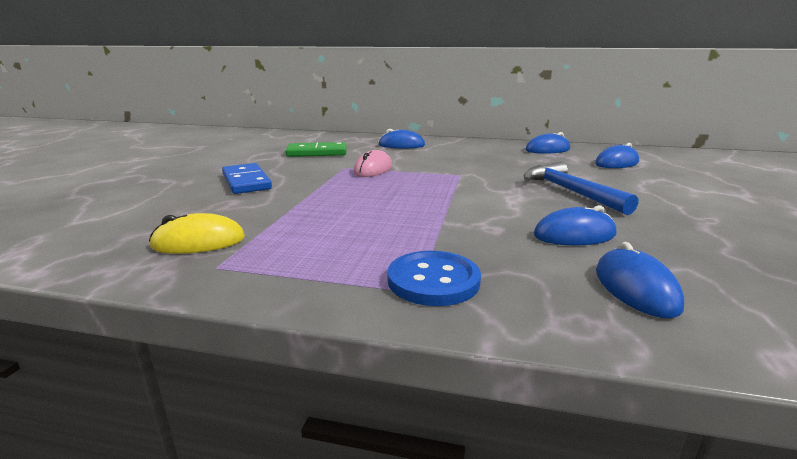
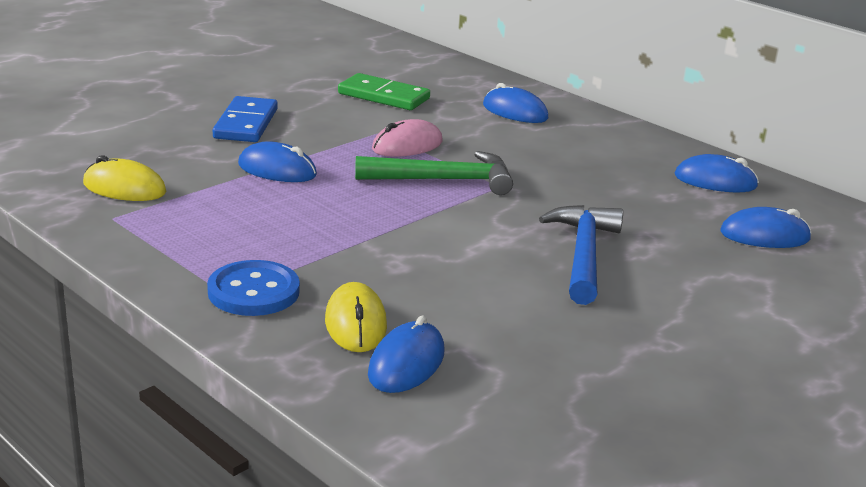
camera: 30 degrees right, 5 degrees up
blue mouse [533,205,616,245] -> blue mouse moved to [238,141,317,182]
none -> yellow mouse [325,282,387,352]
none -> green hammer [355,151,513,195]

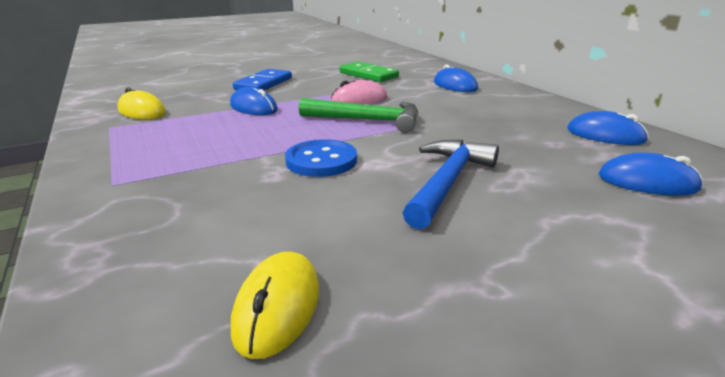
camera: 20 degrees right, 0 degrees up
blue button [207,260,300,316] -> blue button moved to [285,139,357,177]
yellow mouse [325,282,387,352] -> yellow mouse moved to [231,252,319,359]
blue mouse [368,315,444,393] -> none

